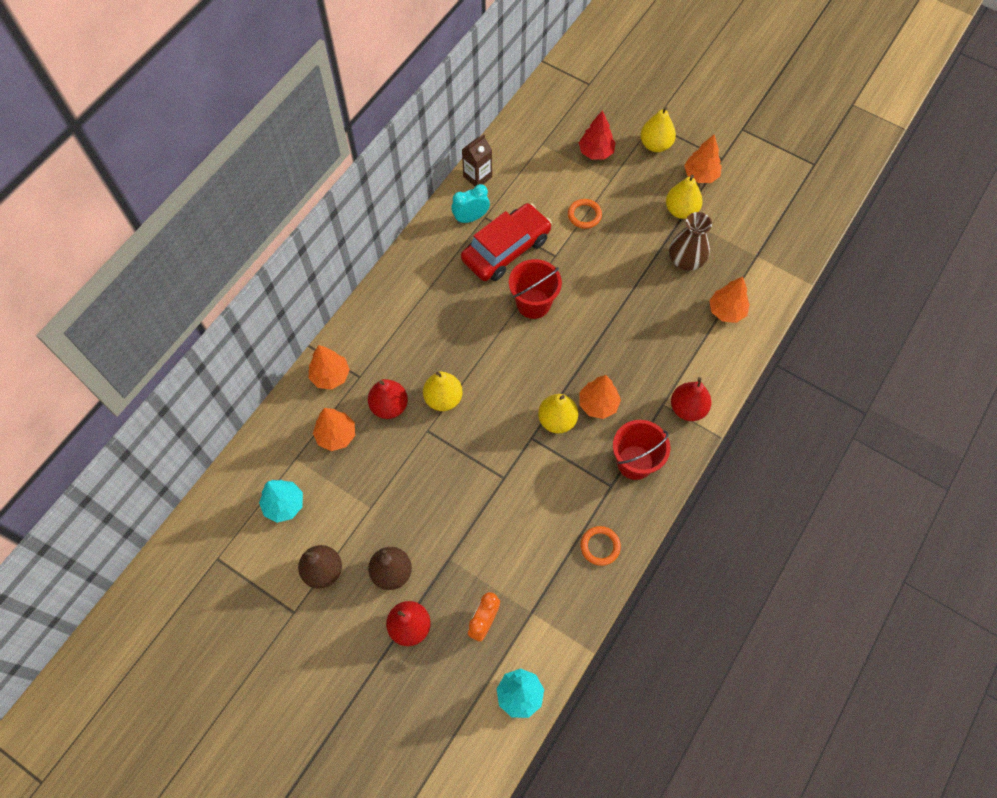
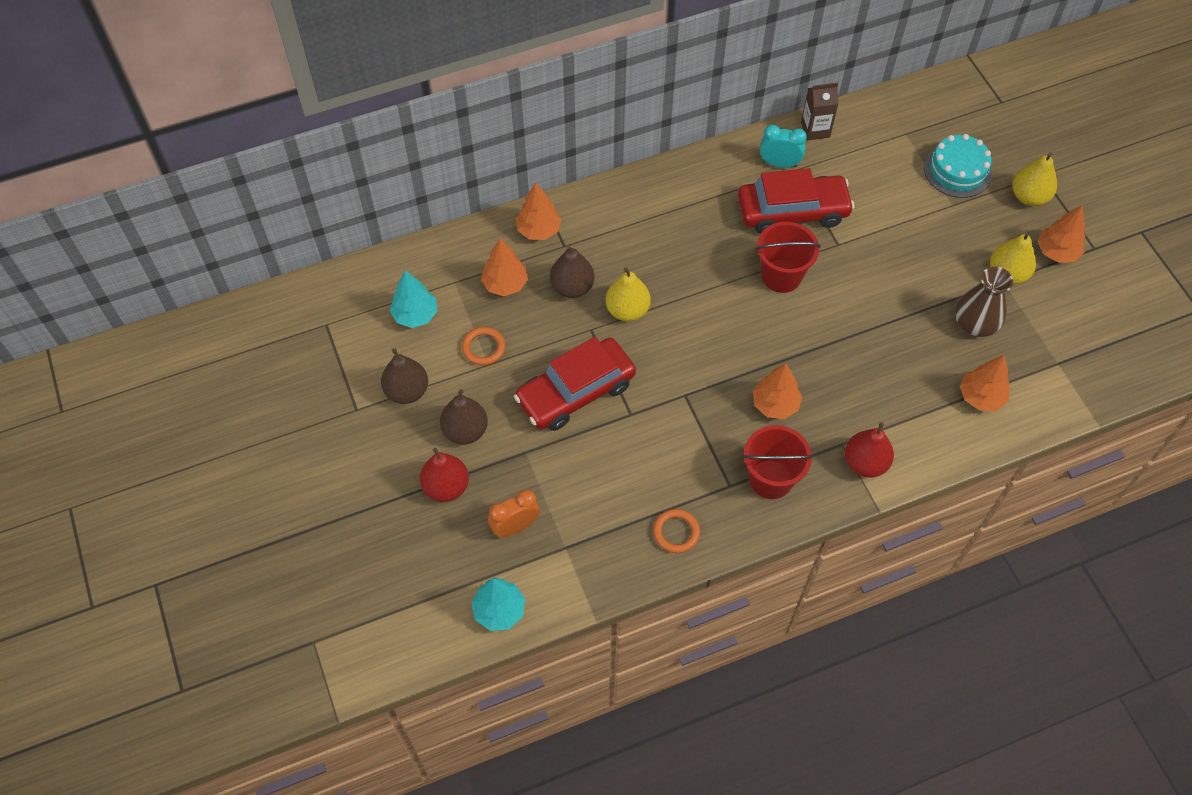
camera: 35 degrees right, 5 degrees down
red pear [368,379,408,419] -> brown pear [550,245,594,298]
yellow pear [538,394,578,433] -> none
orange ring [568,199,602,229] -> orange ring moved to [462,327,506,365]
red tree [579,110,616,160] -> turquoise cake [924,134,992,198]
none -> red car [514,337,636,431]

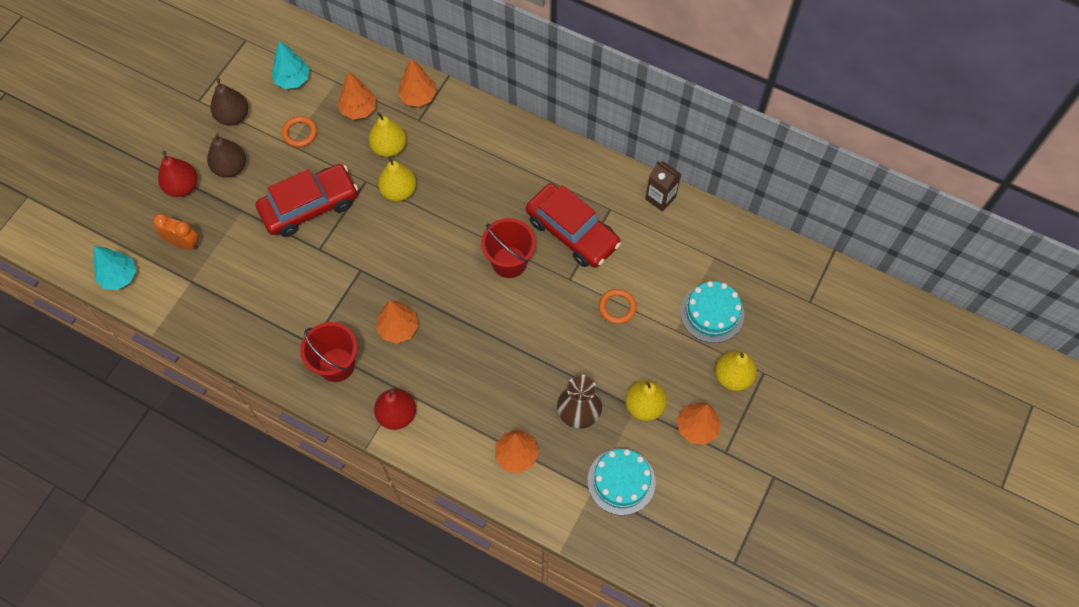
camera: 50 degrees right, 5 degrees up
red car [514,337,636,431] -> red car turned 135 degrees clockwise [256,164,358,237]
brown pear [550,245,594,298] -> yellow pear [369,112,406,157]
orange ring [653,509,700,553] -> orange ring moved to [599,289,637,324]
turquoise clock [760,124,807,168] -> none
none -> turquoise cake [588,448,656,515]

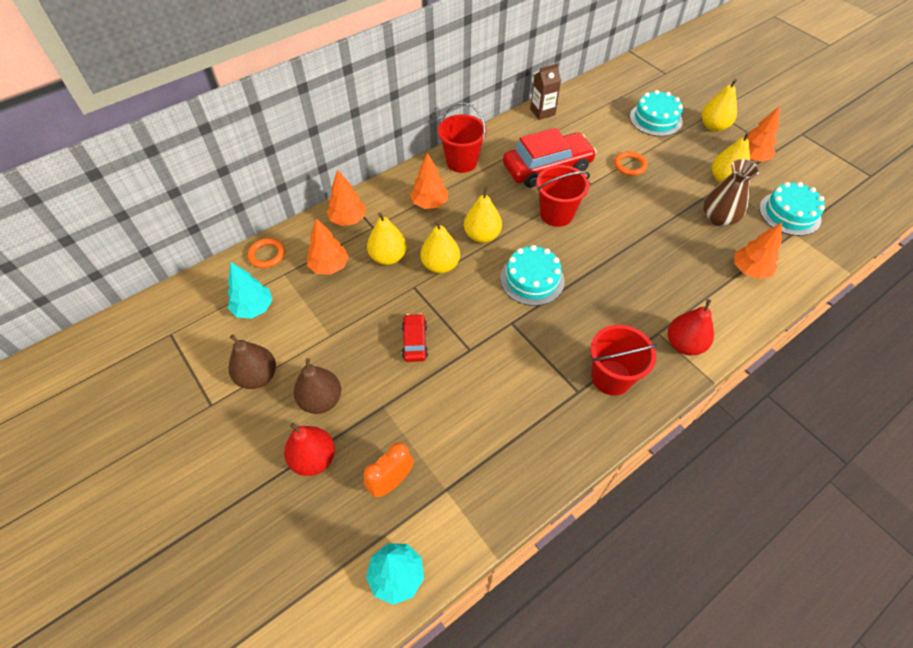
camera: 65 degrees left, 10 degrees down
red car [256,164,358,237] -> red car [402,313,428,362], size x0.48
orange ring [282,116,317,147] -> orange ring moved to [247,238,285,268]
orange tree [376,300,418,344] -> orange tree moved to [410,153,448,209]
none -> red bucket [438,102,487,173]
none -> yellow pear [464,187,502,243]
none -> turquoise cake [500,245,564,306]

